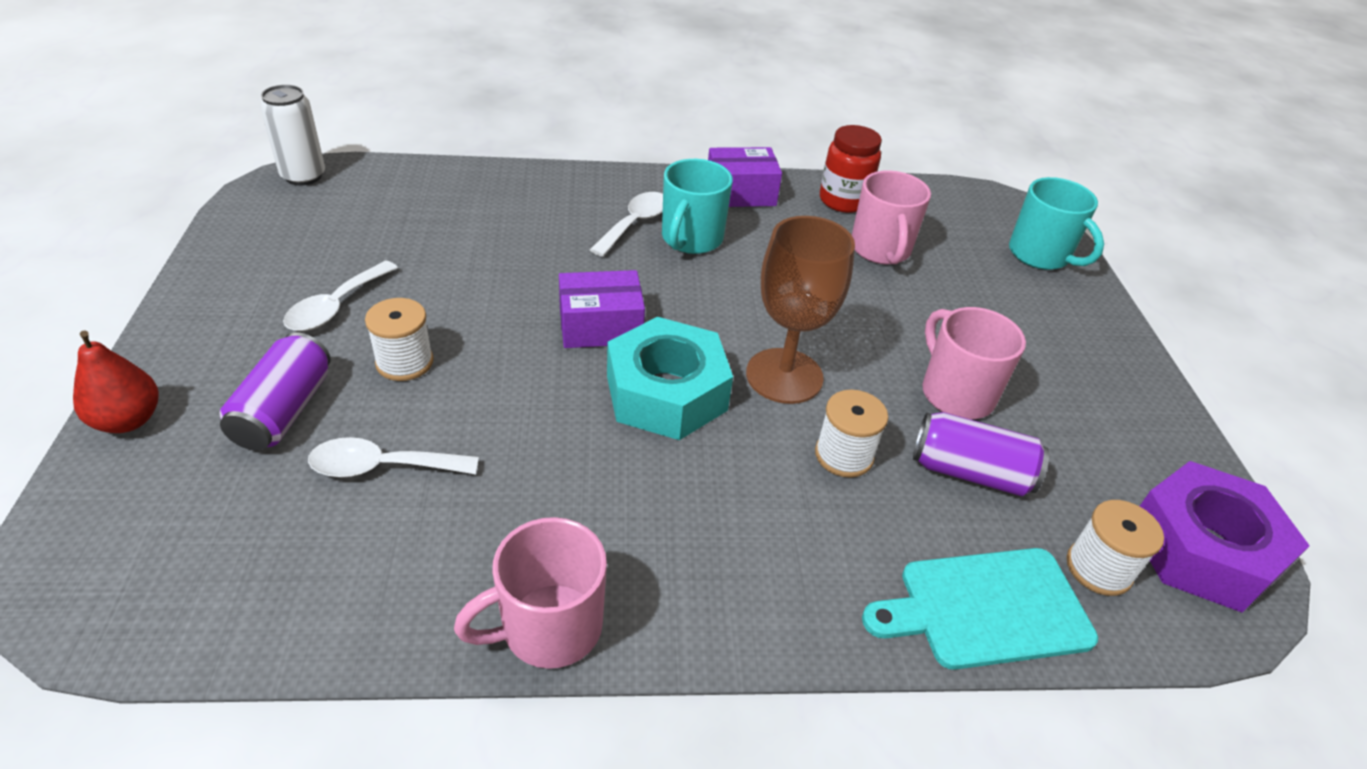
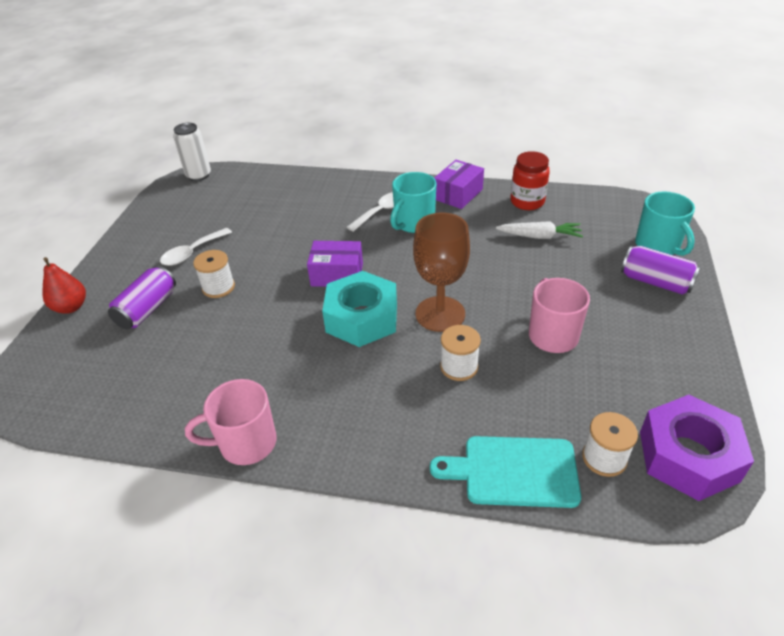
camera: 20 degrees right, 0 degrees up
white spoon [308,437,479,477] -> none
purple box [708,147,782,207] -> purple box turned 60 degrees counterclockwise [434,160,484,209]
pink mug [852,171,931,264] -> white carrot [496,221,583,239]
purple can [913,412,1049,496] -> purple can moved to [621,246,700,295]

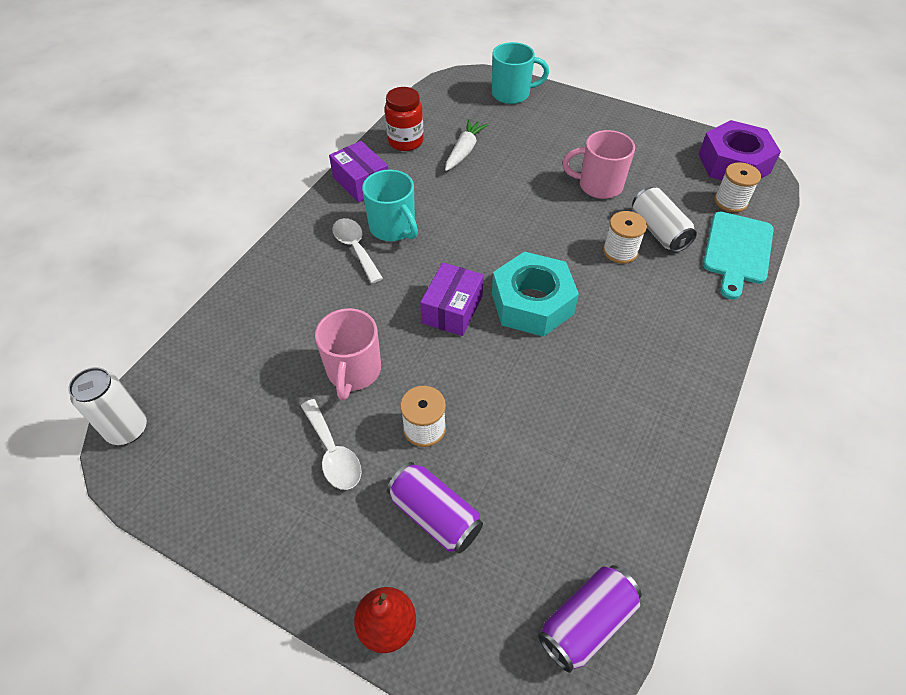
camera: 75 degrees left, 10 degrees up
pink mug [185,379,277,465] -> pink mug moved to [315,308,381,401]
brown goblet [413,213,470,332] -> none
purple can [621,246,700,295] -> purple can moved to [538,565,642,673]
none -> white can [632,187,697,253]

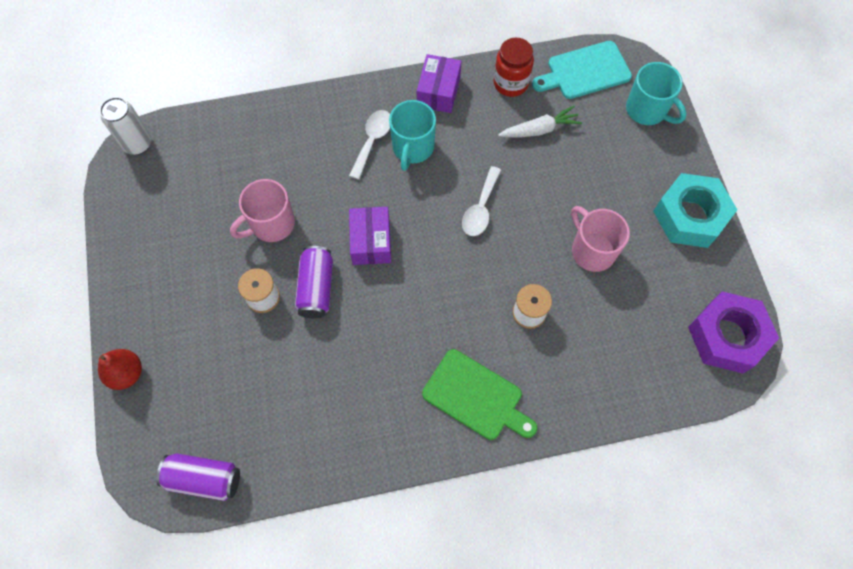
camera: 50 degrees right, 15 degrees up
white spoon [301,399,362,490] -> white spoon moved to [462,166,501,236]
purple can [387,462,483,553] -> purple can moved to [295,246,333,319]
purple box [420,263,484,336] -> purple box turned 75 degrees counterclockwise [349,207,391,265]
turquoise nut [492,251,579,337] -> turquoise nut moved to [653,173,738,248]
white can [632,187,697,253] -> none
turquoise cutting board [703,212,774,300] -> turquoise cutting board moved to [532,41,632,99]
white spool [714,162,761,213] -> none
none -> green cutting board [422,349,537,440]

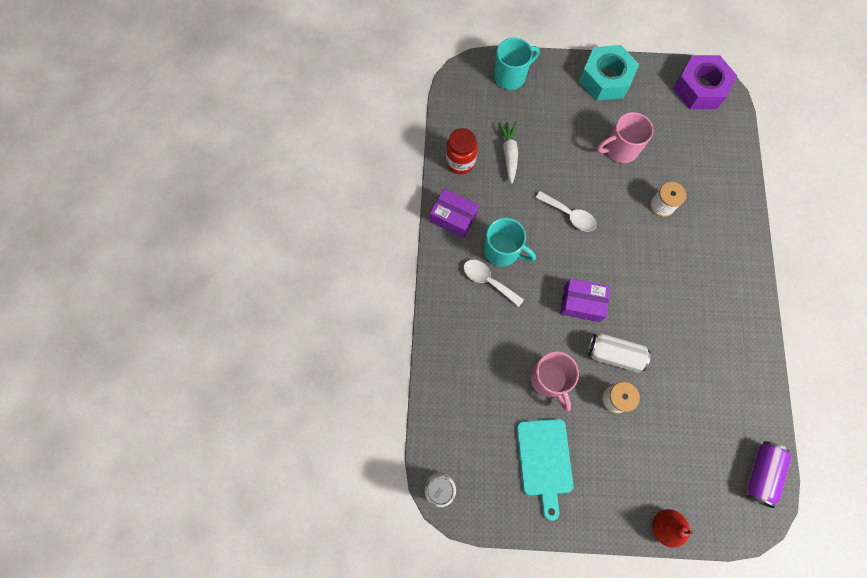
camera: 75 degrees left, 5 degrees up
purple can [295,246,333,319] -> white can [588,334,651,373]
green cutting board [422,349,537,440] -> none
turquoise cutting board [532,41,632,99] -> turquoise cutting board moved to [517,419,573,521]

